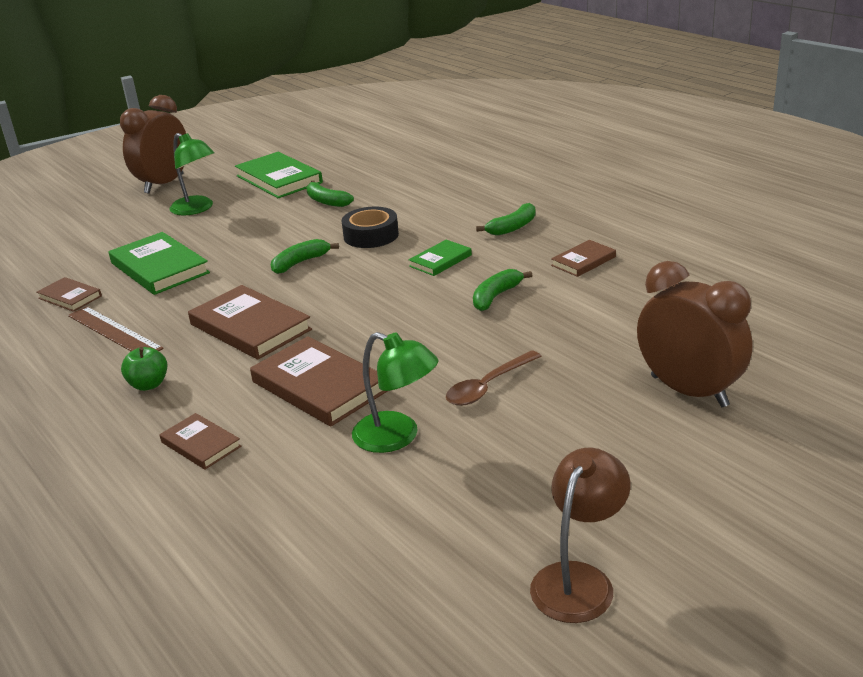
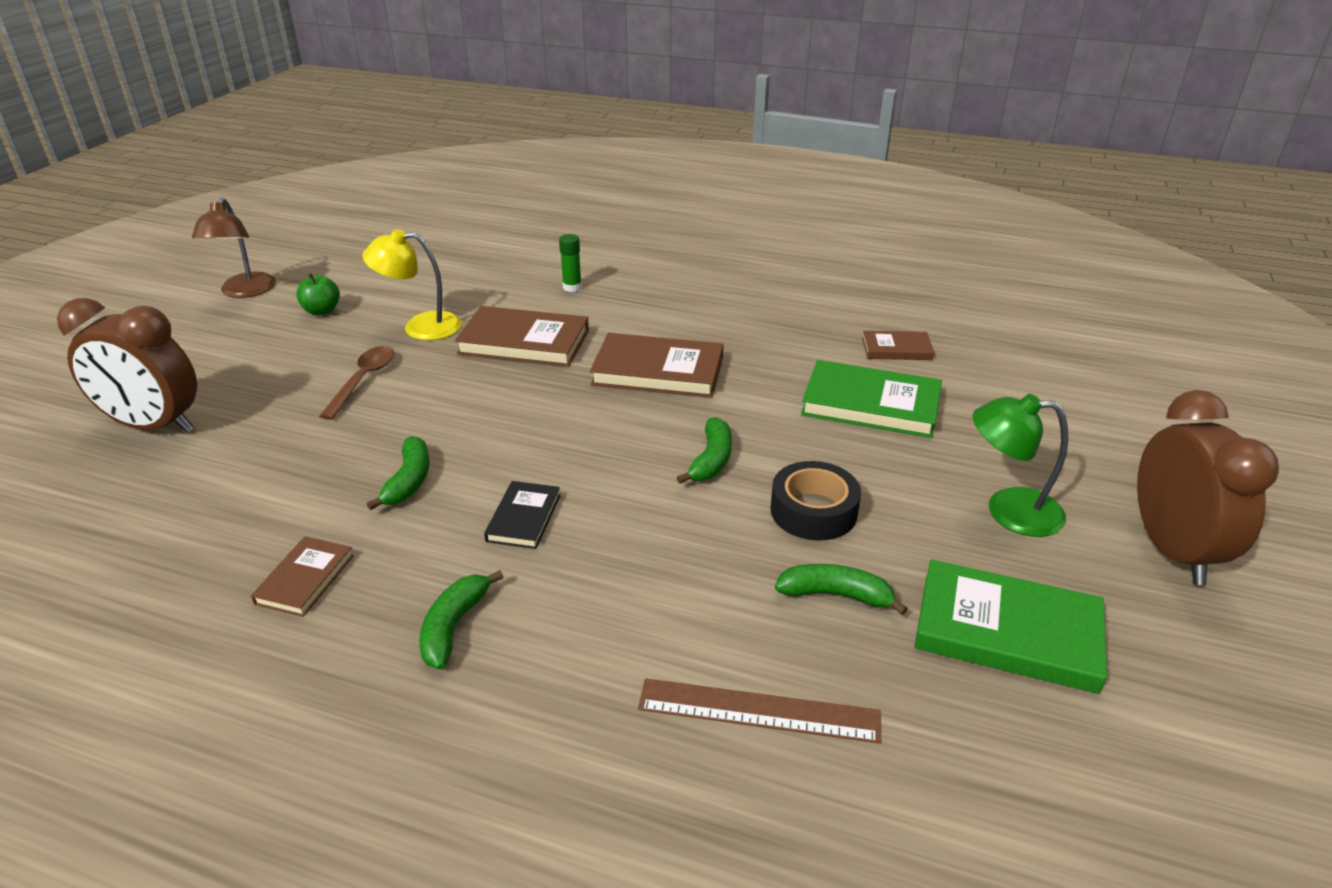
camera: 145 degrees right, 5 degrees up
brown ruler [68,306,164,351] -> brown ruler moved to [638,678,881,744]
green apple [121,347,167,391] -> green apple moved to [296,273,340,316]
brown book [159,413,241,470] -> green glue stick [559,234,582,292]
black tape [342,207,399,248] -> black tape moved to [770,461,861,541]
green lamp [352,332,438,453] -> yellow lamp [362,229,462,341]
green book [408,240,472,276] -> black book [484,481,561,549]

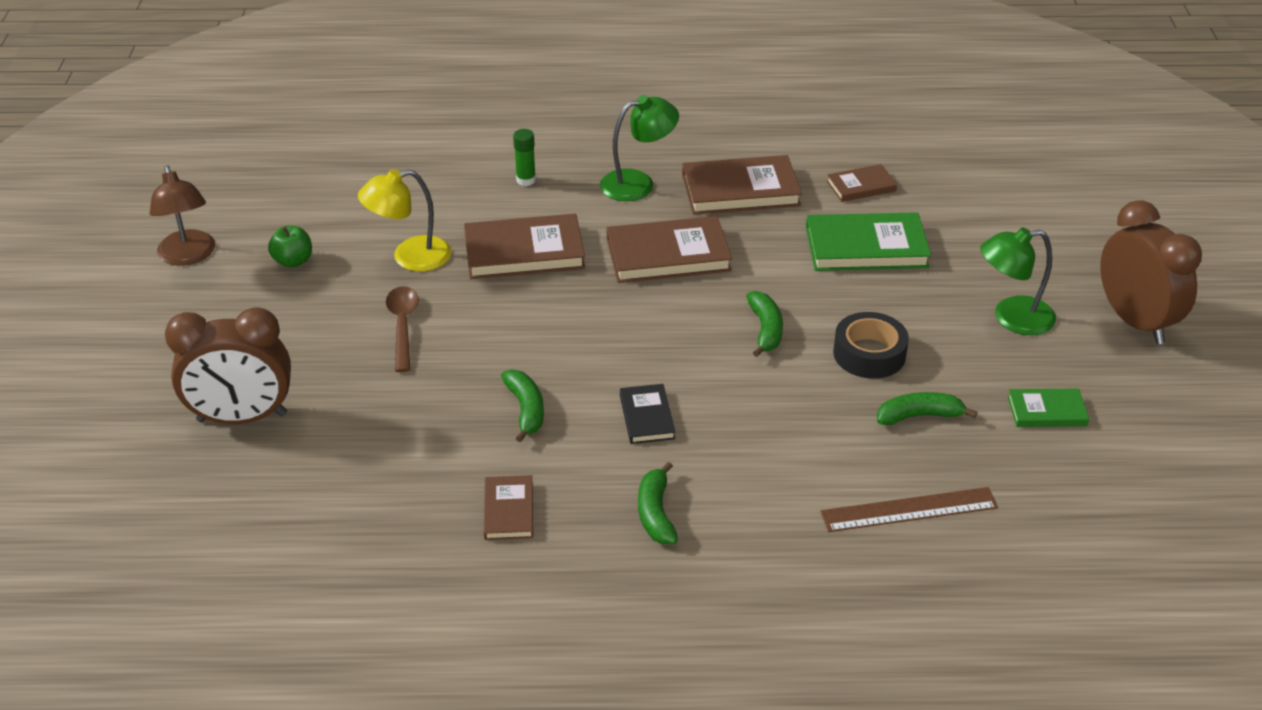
camera: 20 degrees left, 5 degrees up
green book [914,559,1107,694] -> green book [1007,388,1089,427], size x0.55
none -> green lamp [600,95,679,201]
none -> brown book [682,155,802,215]

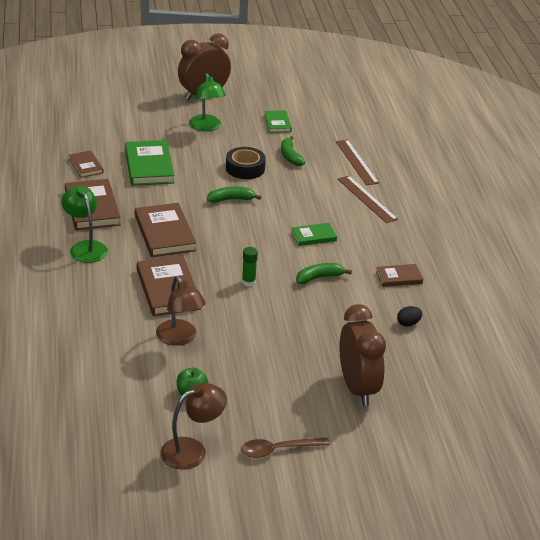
camera: 100 degrees left, 5 degrees down
yellow lamp [358,169,452,272] -> brown lamp [156,276,206,346]
brown spoon [386,286,419,372] -> brown spoon moved to [241,438,330,458]
green glue stick [513,129,536,186] -> green glue stick moved to [242,247,258,286]
black book [620,384,675,444] -> green book [291,223,337,246]
green banana [638,462,678,544] -> none
none -> brown ruler [337,176,398,223]
none -> black egg [397,306,422,327]

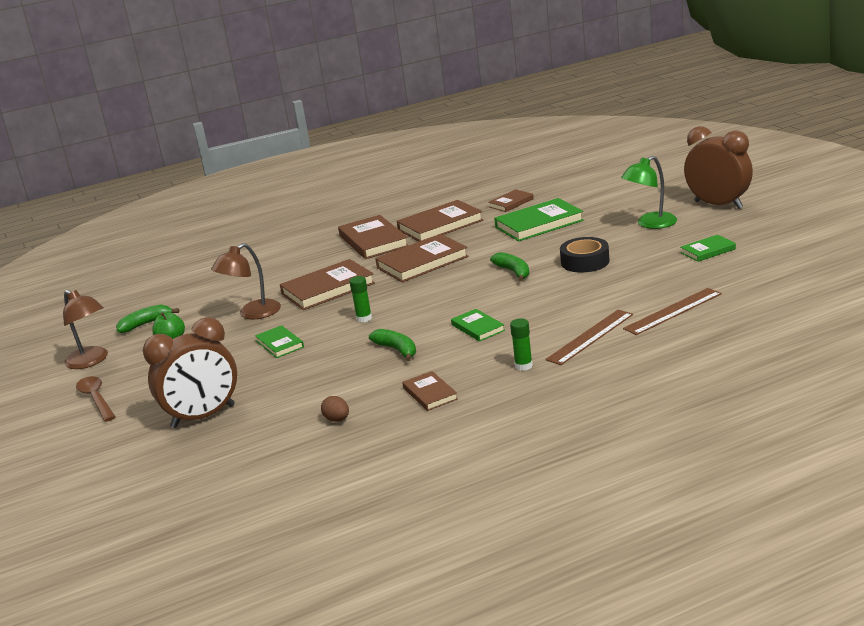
camera: 80 degrees right, 10 degrees down
green lamp [61,185,108,263] -> brown book [338,215,409,259]
green banana [281,136,305,166] -> green banana moved to [116,304,180,333]
black egg [397,306,422,327] -> brown egg [321,396,349,422]
none -> green book [255,325,304,358]
none -> green glue stick [510,318,533,371]

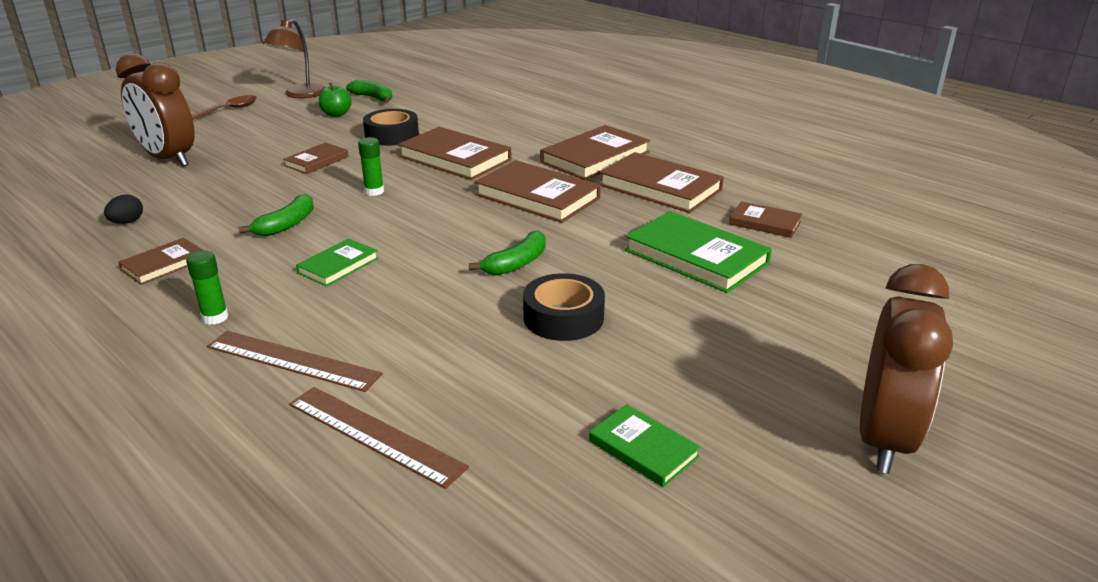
camera: 65 degrees right, 5 degrees up
brown lamp [211,243,281,320] -> black tape [363,109,419,146]
green book [255,325,304,358] -> brown book [283,143,349,174]
brown egg [321,396,349,422] -> black egg [104,195,143,224]
green lamp [621,156,677,229] -> none

